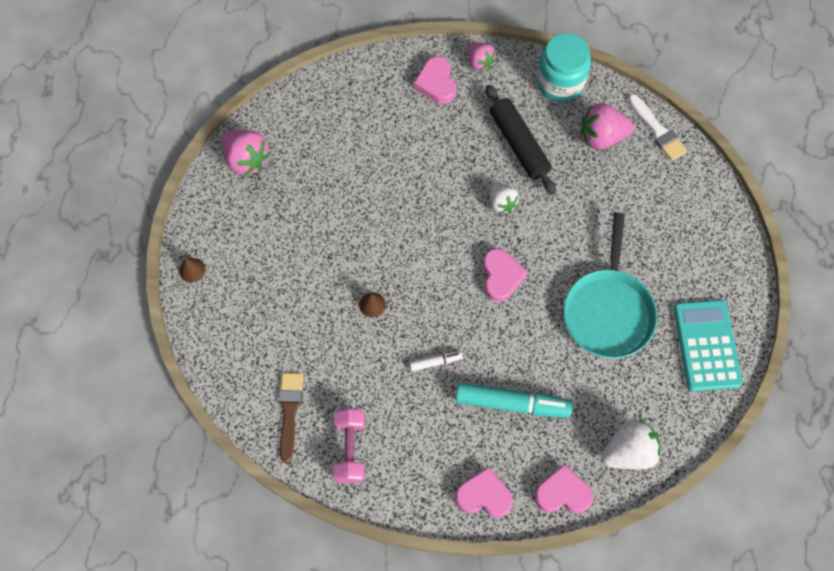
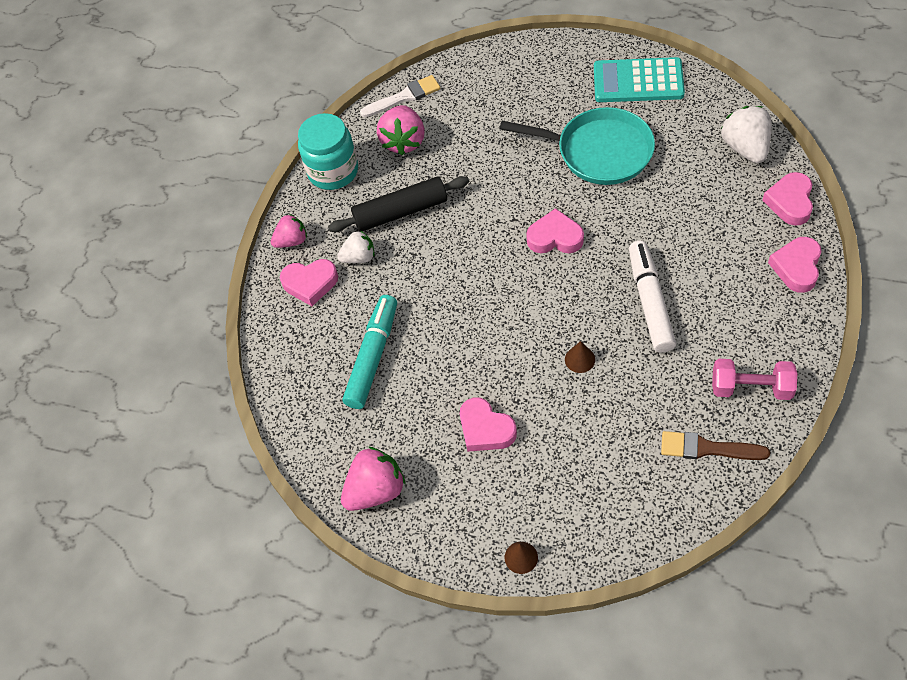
camera: 75 degrees left, 10 degrees down
white marker [409,351,463,371] -> white marker [629,241,676,353], size x2.12
turquoise marker [456,383,573,418] -> turquoise marker moved to [343,295,397,409]
white strawberry [490,182,519,214] -> white strawberry moved to [337,230,375,263]
none -> pink heart [460,397,517,452]

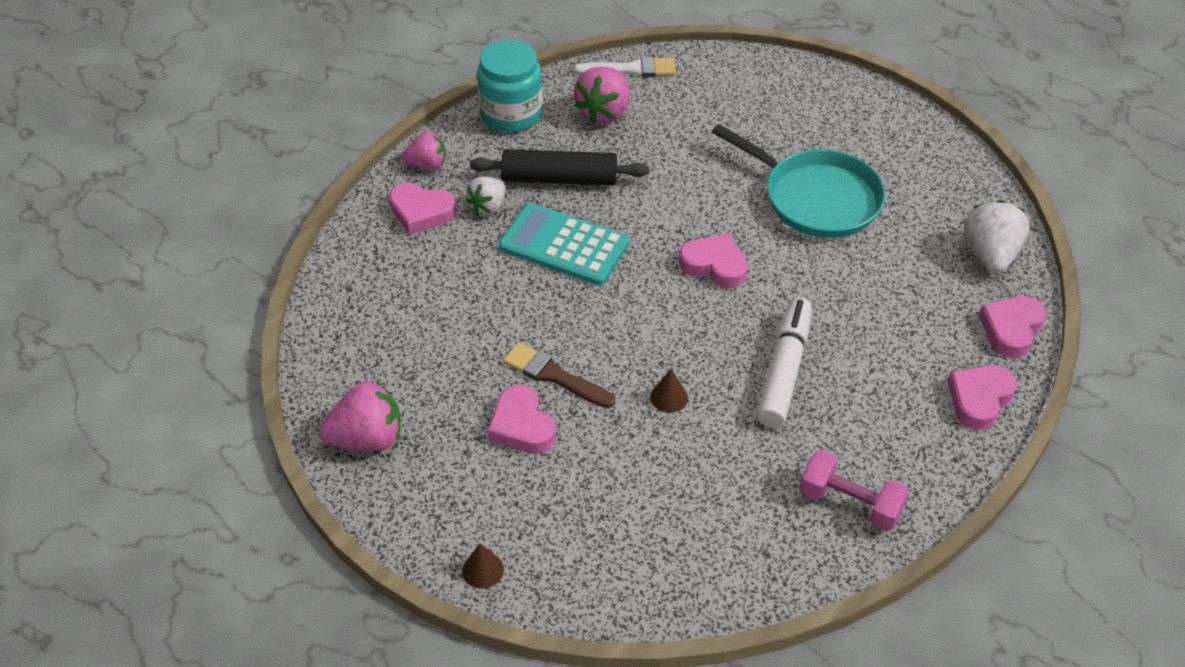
camera: 15 degrees right, 10 degrees down
white strawberry [337,230,375,263] -> white strawberry turned 120 degrees clockwise [466,177,506,215]
turquoise marker [343,295,397,409] -> none
turquoise calculator [594,57,685,102] -> turquoise calculator moved to [499,203,630,286]
brown brush [661,431,770,460] -> brown brush moved to [503,342,615,408]

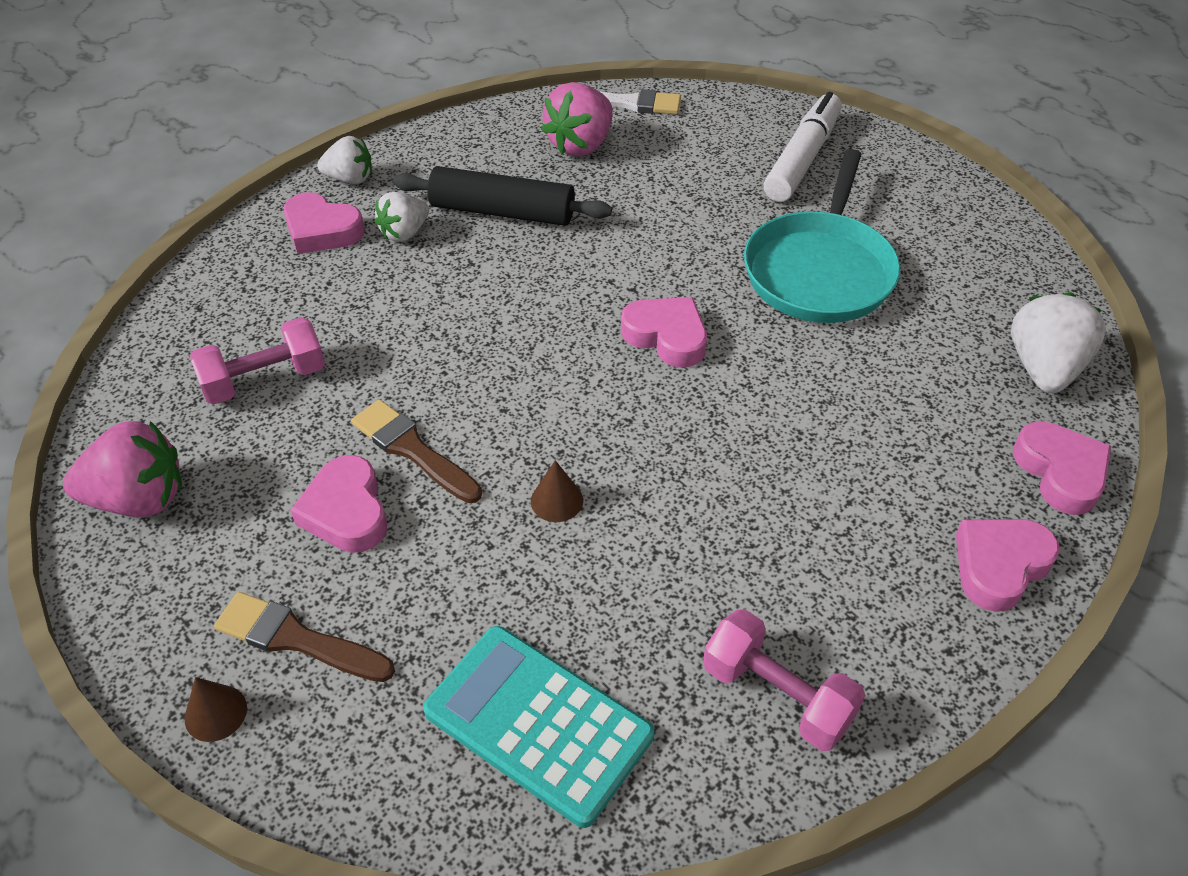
camera: 10 degrees right, 0 degrees up
pink strawberry [402,132,446,169] -> white strawberry [317,136,372,184]
turquoise jar [477,40,543,132] -> none
turquoise calculator [499,203,630,286] -> turquoise calculator moved to [423,626,654,828]
turquoise pan [712,124,886,238] -> turquoise pan turned 60 degrees clockwise [744,149,901,323]
white marker [757,297,812,428] -> white marker moved to [764,92,842,202]
pink heart [979,296,1046,358] -> pink heart turned 120 degrees clockwise [1013,421,1111,515]
none -> pink dumbbell [190,317,325,405]
none -> brown brush [214,592,395,682]

